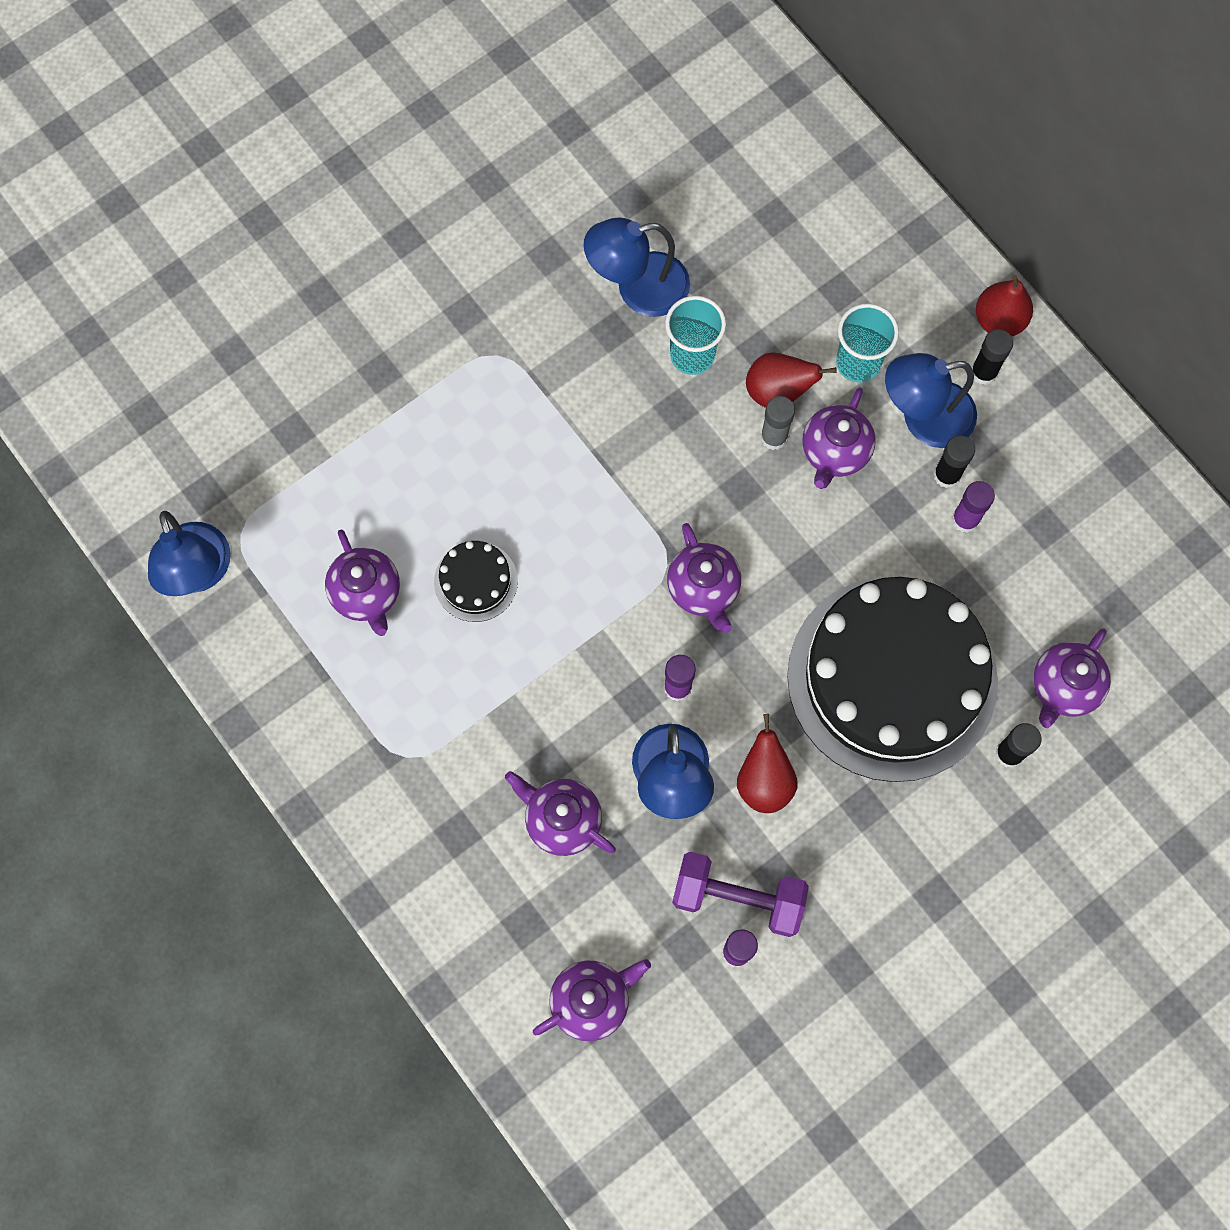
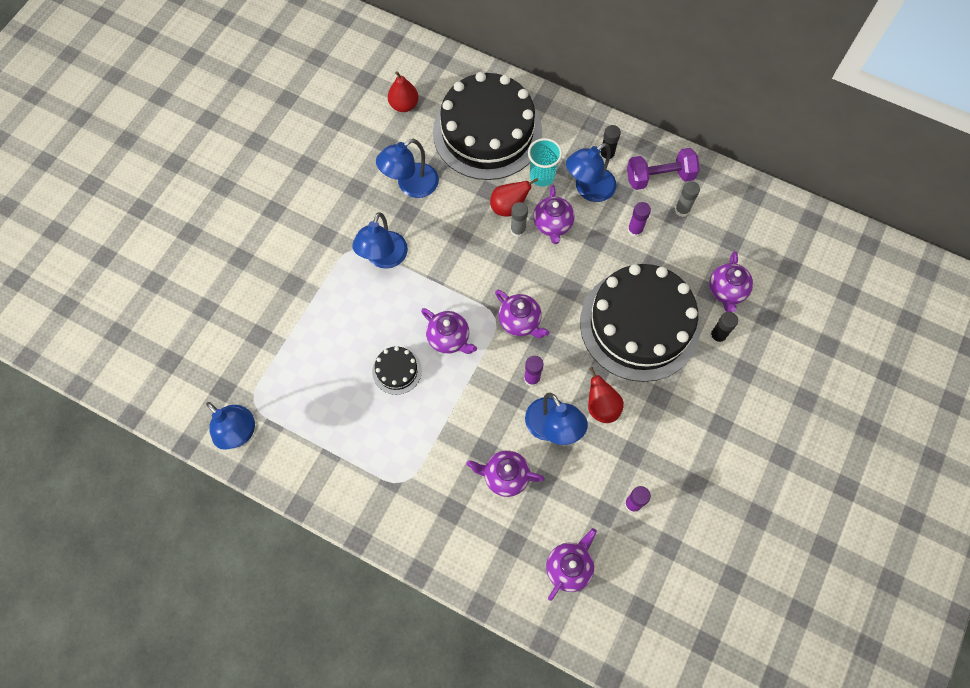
camera: 25 degrees left, 5 degrees down
purple teapot [325,530,400,636] -> purple teapot moved to [421,308,477,354]
turquoise cup [665,296,726,375] -> none
purple dumbbell [672,852,809,937] -> purple dumbbell moved to [627,148,700,190]
black glue stick [934,435,975,488] -> none
red pear [976,275,1033,337] -> red pear moved to [388,71,419,112]
none -> blue lamp [352,212,408,269]
none -> black cake [433,72,542,180]
none -> grey glue stick [675,181,700,217]

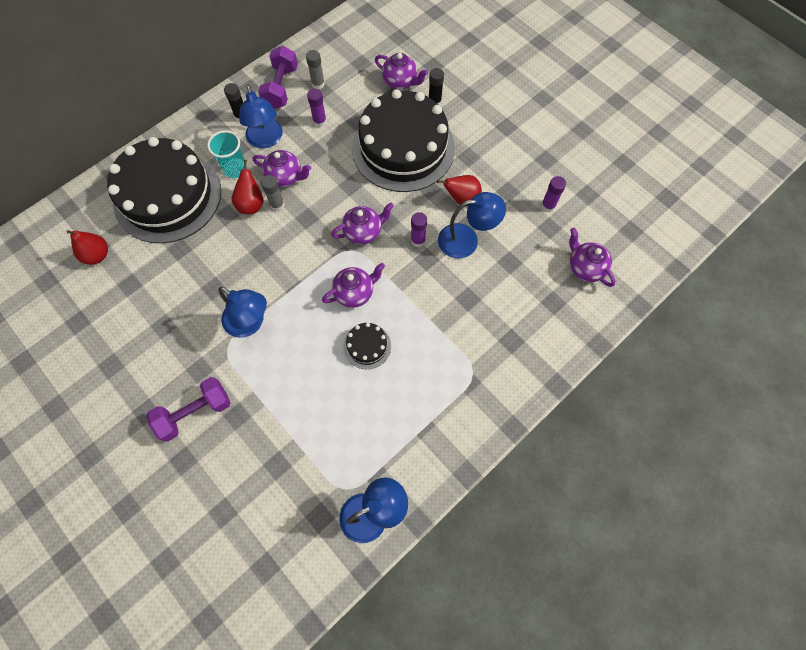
camera: 70 degrees left, 0 degrees up
blue lamp [376,139,439,198] -> none
purple teapot [466,450,544,497] -> none
none -> purple dumbbell [147,377,230,442]

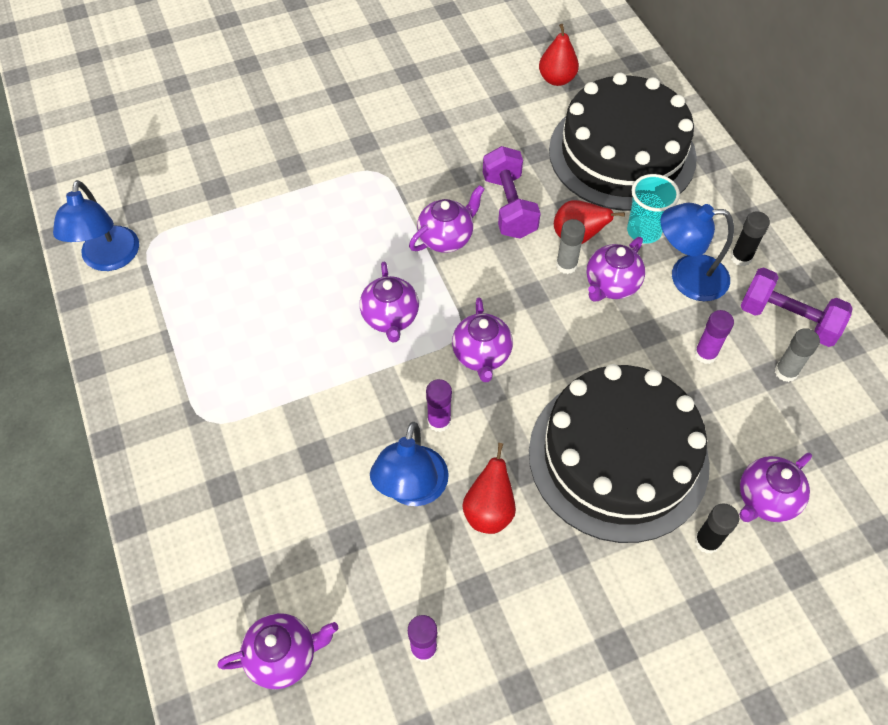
camera: 110 degrees right, 10 degrees down
purple dumbbell [147,377,230,442] -> purple dumbbell moved to [483,146,541,239]
blue lamp [218,287,267,338] -> none
black cake [343,323,391,369] -> none
none -> purple teapot [409,185,485,253]

